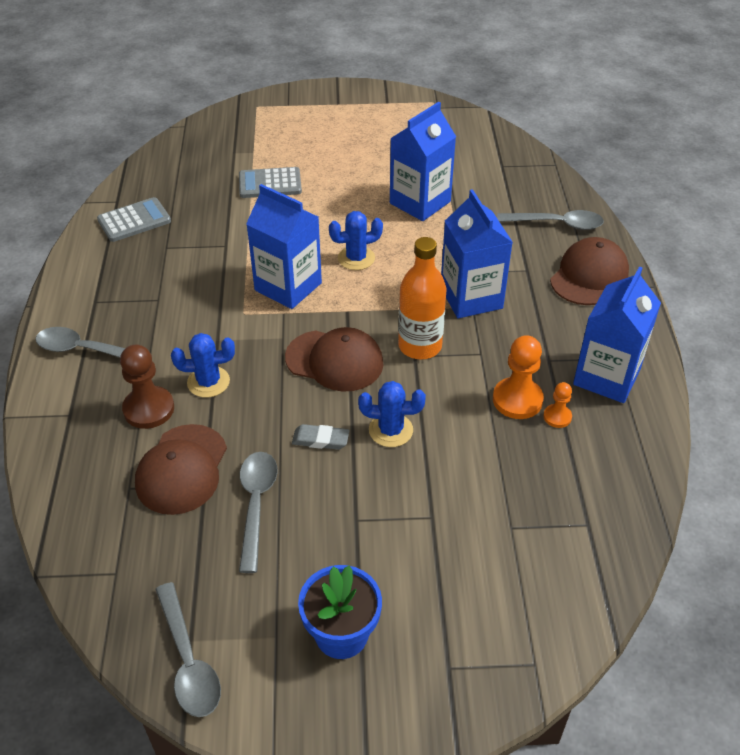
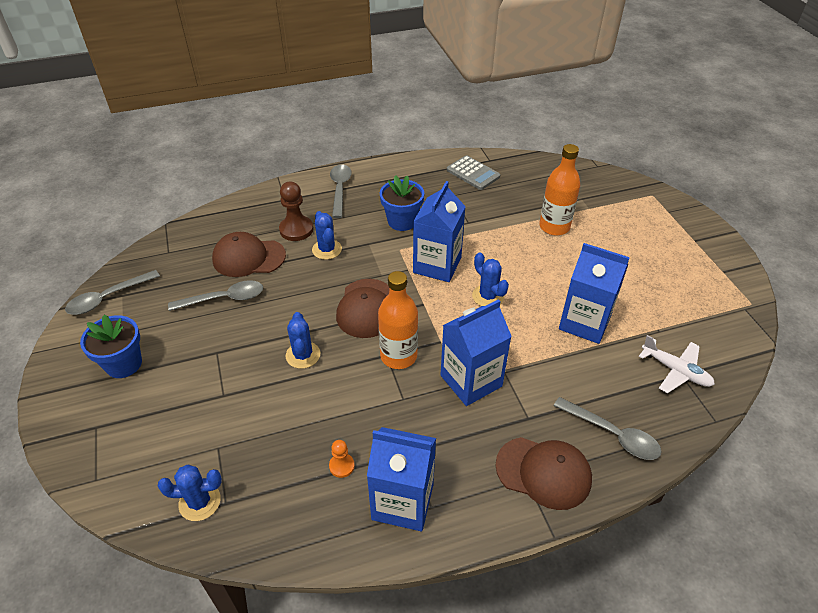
camera: 75 degrees right, 0 degrees up
grey calculator [239,167,302,198] -> orange bottle [539,144,580,236]
grey eraser [292,424,350,450] -> none
orange pawn [493,335,544,419] -> none
grey spoon [497,210,604,230] -> grey spoon turned 45 degrees counterclockwise [554,397,662,460]
none -> blue cactus [158,465,222,521]
none -> blue flower pot [380,175,424,231]
none -> white plane [639,335,715,393]

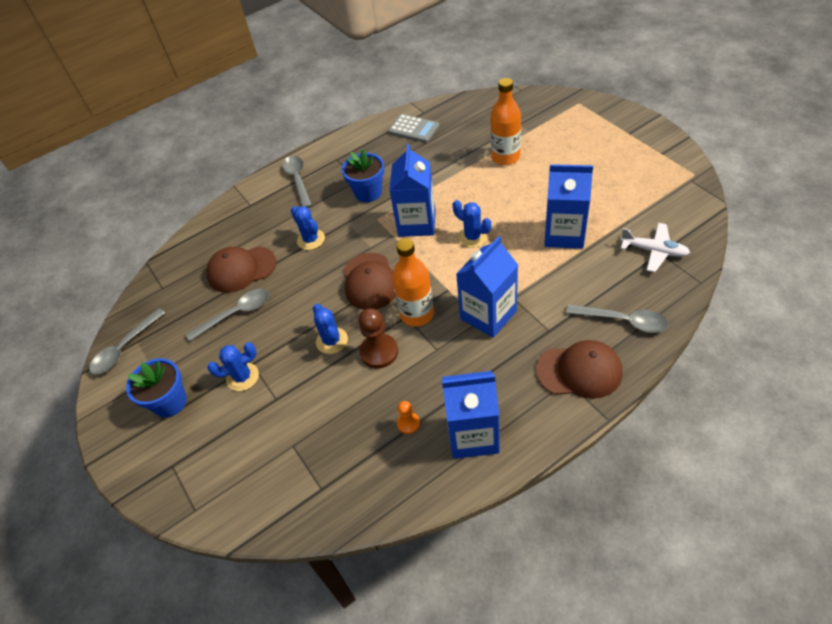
camera: 10 degrees left, 5 degrees up
blue cactus [158,465,222,521] -> blue cactus moved to [207,342,259,391]
brown pawn [279,181,313,241] -> brown pawn moved to [359,308,398,369]

